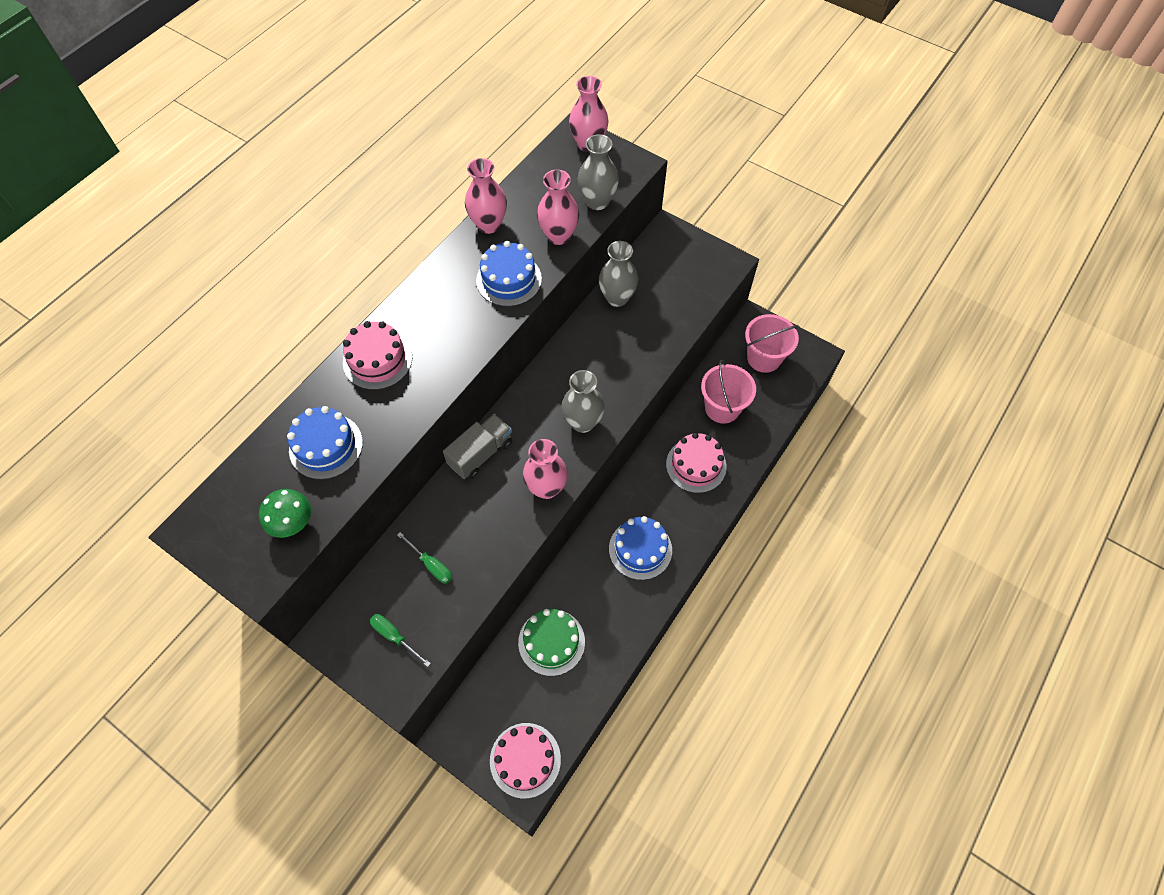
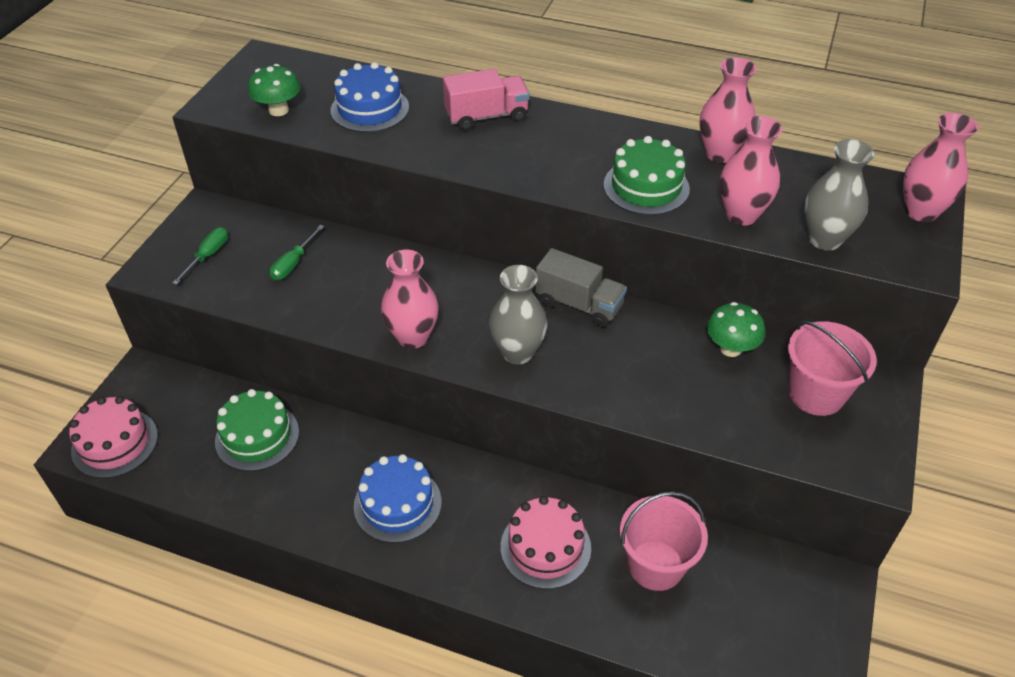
camera: 75 degrees right, 15 degrees down
pink cake [343,321,412,390] -> pink truck [443,69,530,130]
grey truck [443,414,512,479] -> grey truck moved to [535,248,627,327]
blue cake [476,241,542,307] -> green cake [603,136,690,215]
grey vase [599,241,638,307] -> green mushroom [707,302,765,357]
pink bucket [745,314,799,373] -> pink bucket moved to [788,321,877,416]

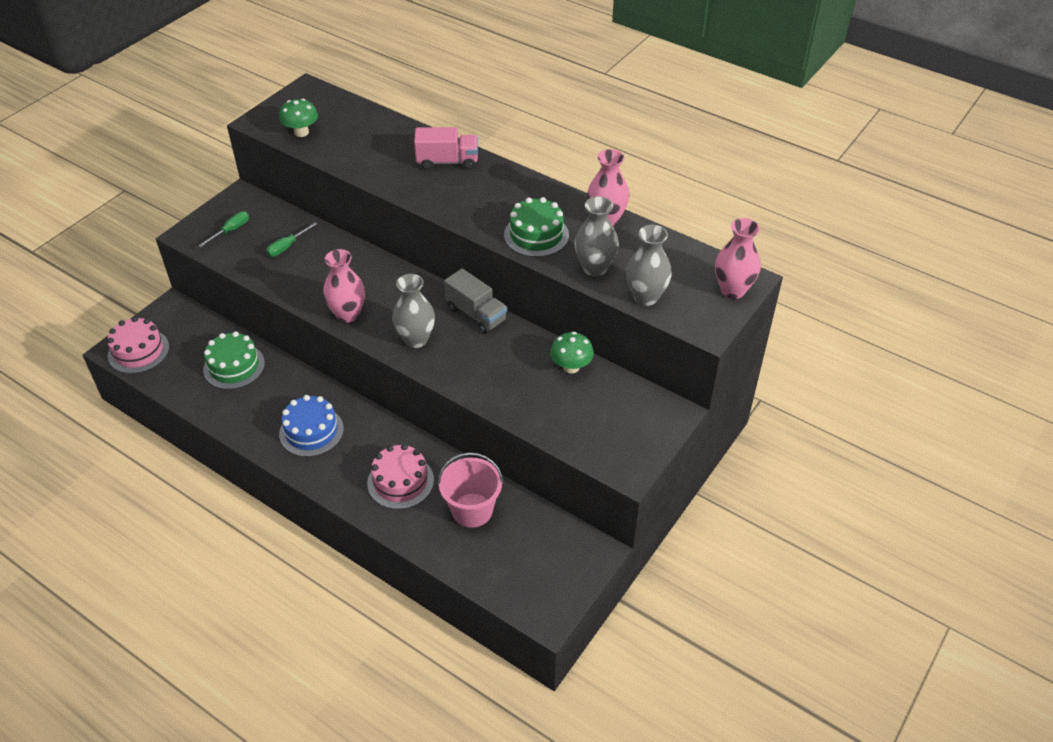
camera: 15 degrees right, 0 degrees up
blue cake [331,62,409,132] -> none
pink vase [720,116,782,226] -> grey vase [574,196,619,276]
pink bucket [788,321,877,416] -> none

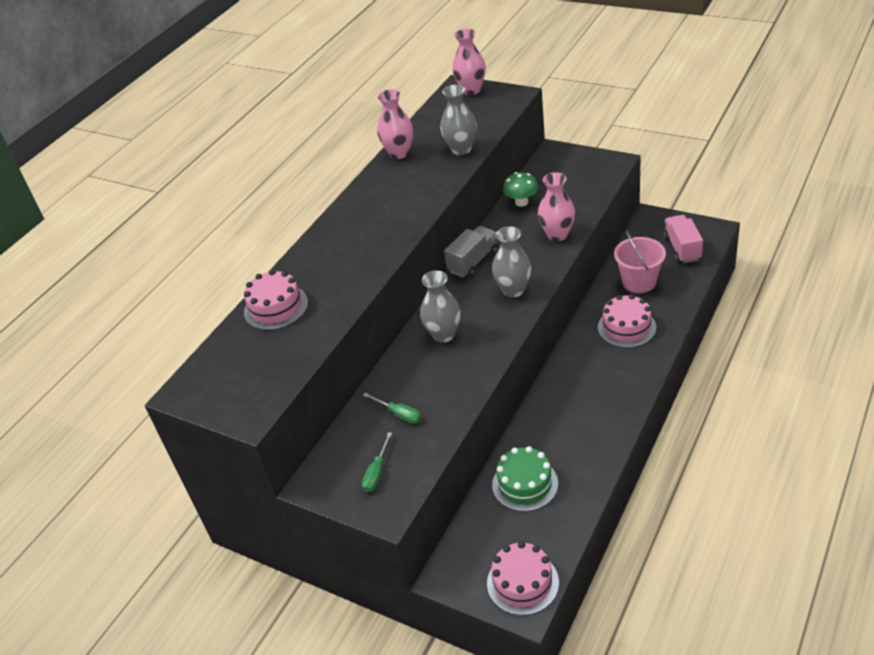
camera: 90 degrees left, 5 degrees down
green screwdriver [198,211,249,247] -> green screwdriver turned 105 degrees counterclockwise [362,432,392,492]
green mushroom [279,99,318,137] -> none
blue cake [279,395,344,457] -> none
pink vase [323,249,365,323] -> pink vase moved to [538,172,575,241]
pink truck [414,127,478,170] -> pink truck moved to [663,215,703,263]
green cake [504,197,569,257] -> none
grey vase [626,225,672,306] -> grey vase moved to [420,270,461,343]
none -> pink cake [244,270,308,330]

